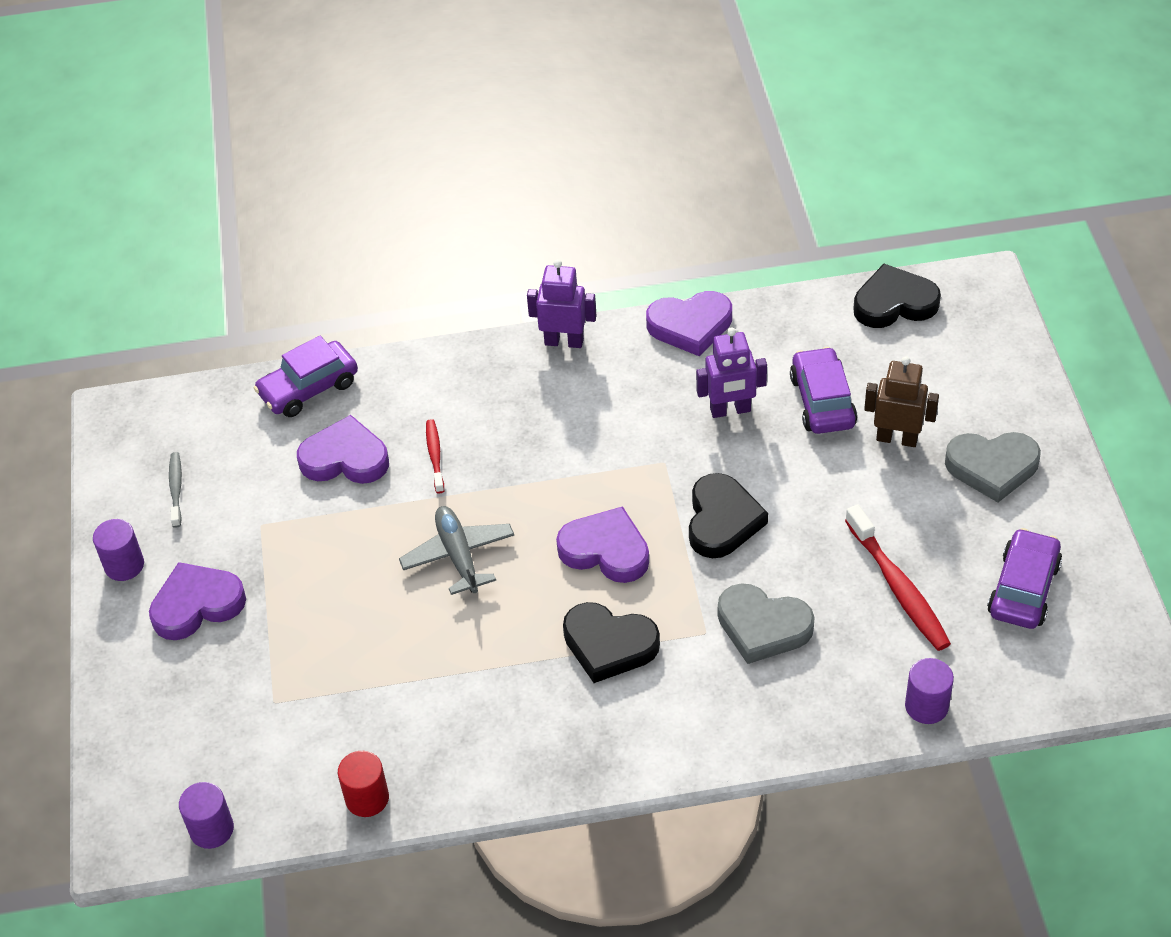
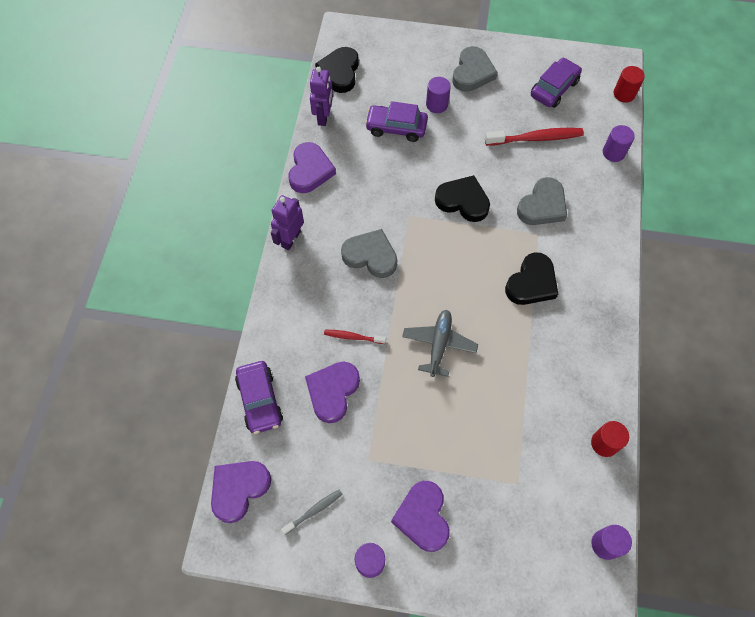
camera: 75 degrees left, 15 degrees up
grey toothbrush [169,452,182,528] -> grey toothbrush turned 135 degrees clockwise [281,490,343,535]
grey plane [399,506,514,595] -> grey plane turned 105 degrees clockwise [402,310,478,377]
purple heart [556,506,649,583] -> purple heart moved to [211,461,271,523]
purple robot [696,327,767,418] -> purple robot moved to [310,67,333,126]
brown robot [864,356,939,447] -> purple cylinder [426,77,451,113]
purple car [987,528,1062,629] -> purple car turned 90 degrees clockwise [531,57,582,108]
none -> grey heart [341,229,397,278]
none -> red cylinder [614,66,645,103]

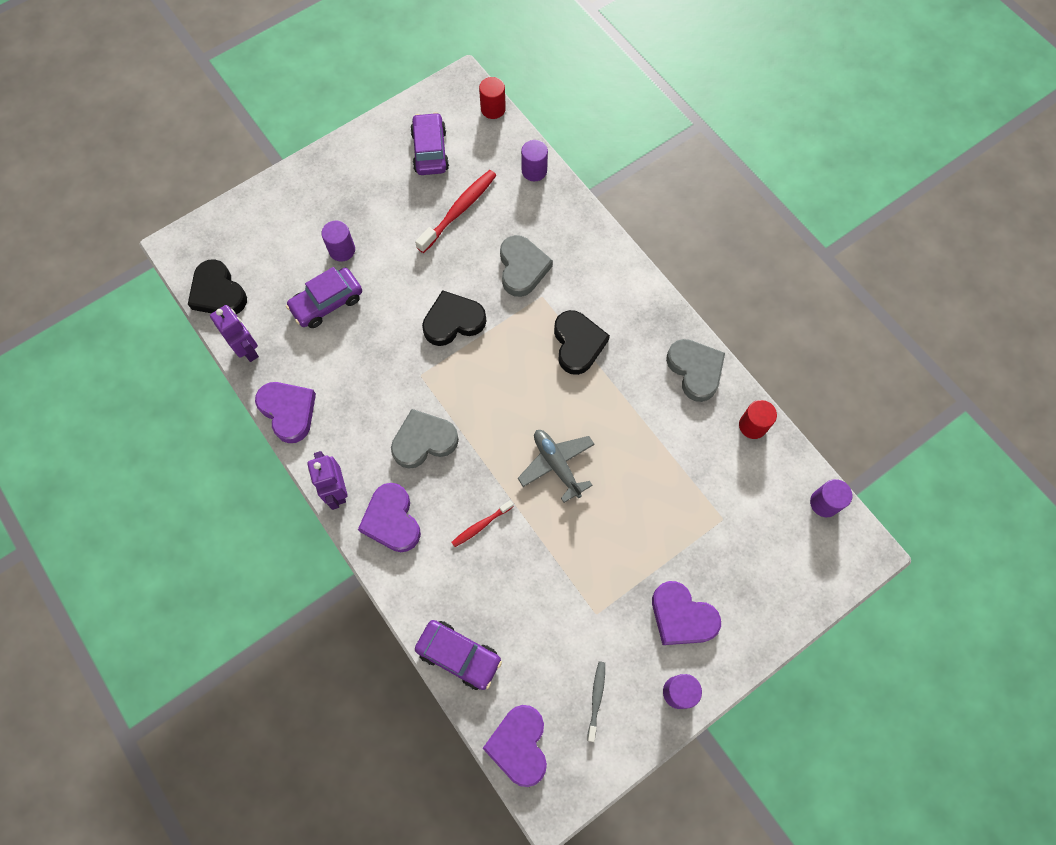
camera: 45 degrees left, 5 degrees up
purple heart [305,362,360,423] -> purple heart moved to [358,483,421,552]
grey heart [452,46,498,92] -> grey heart moved to [666,339,725,402]

